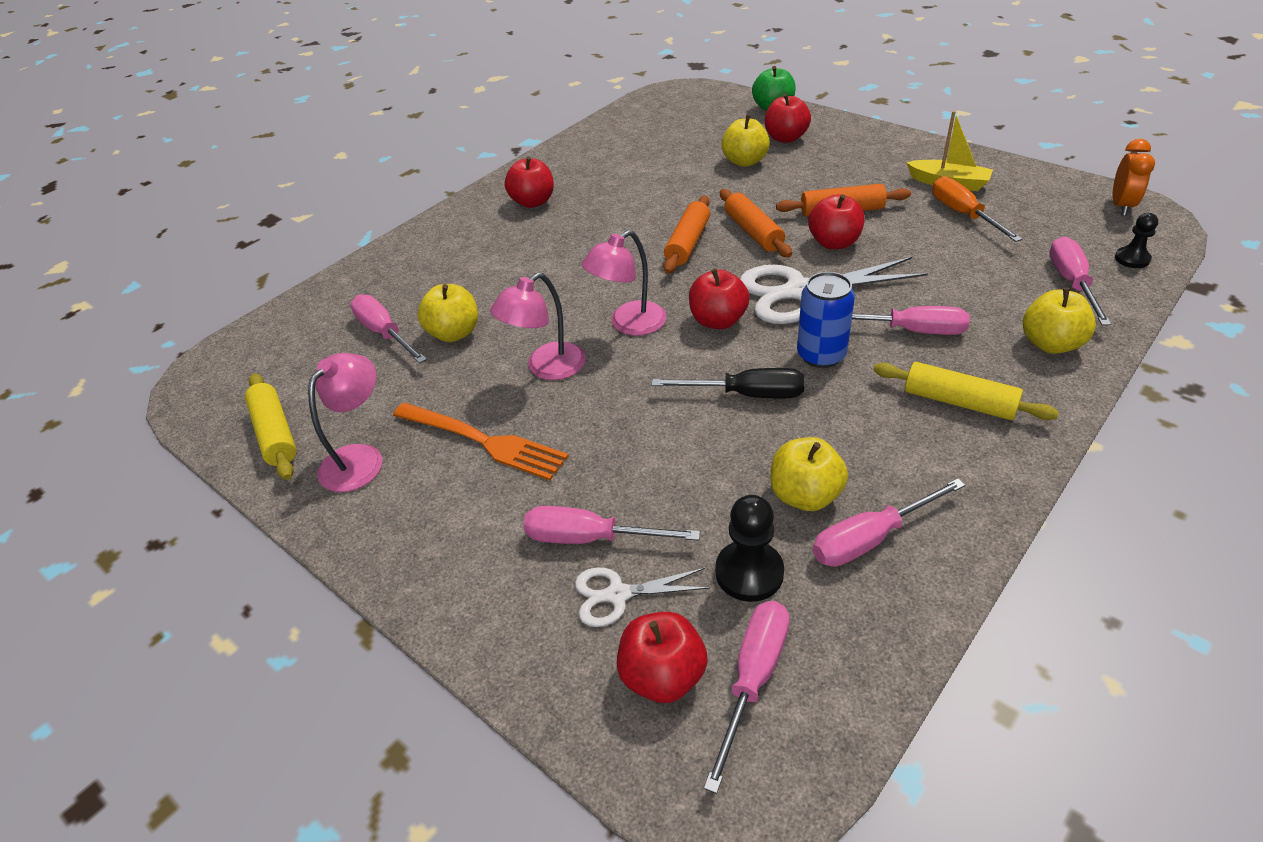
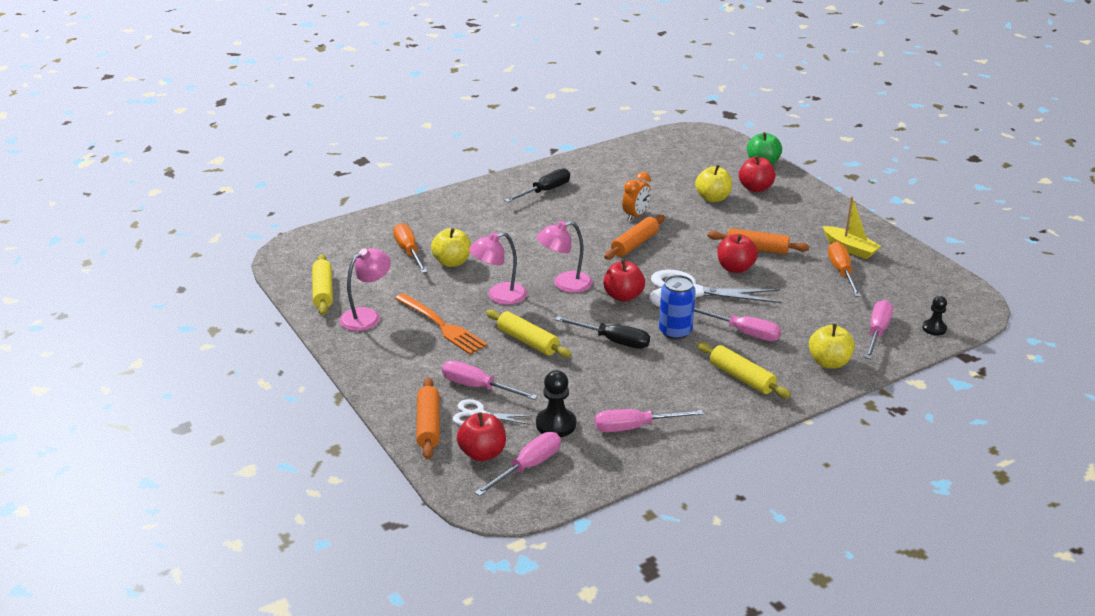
camera: 15 degrees right, 10 degrees down
pink screwdriver [350,294,427,364] -> orange screwdriver [393,223,427,273]
red apple [504,157,554,208] -> black screwdriver [504,168,570,202]
orange rolling pin [720,189,792,257] -> orange rolling pin moved to [416,377,440,459]
yellow apple [770,437,848,511] -> none
orange clock [1113,139,1155,216] -> orange clock moved to [622,172,651,221]
none -> yellow rolling pin [486,309,572,358]

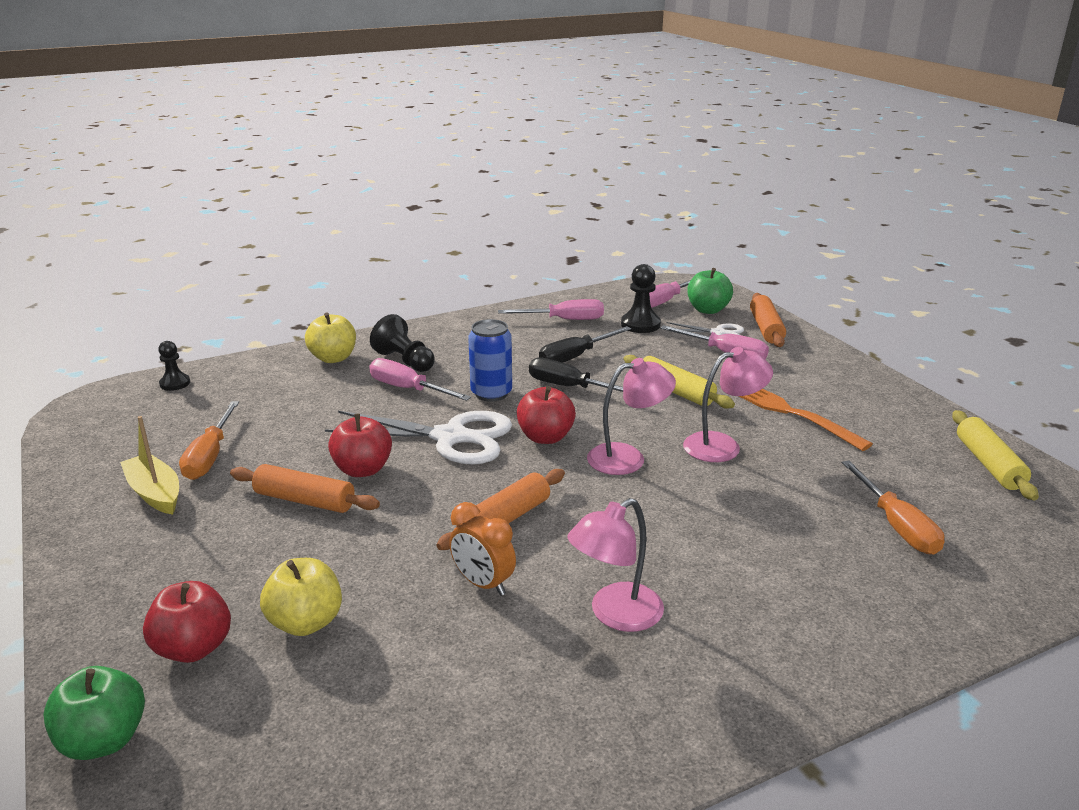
camera: 175 degrees left, 5 degrees down
pink lamp [340,248,391,331] -> pink lamp moved to [567,498,664,632]
yellow apple [431,228,471,267] -> none
red apple [457,412,506,461] -> green apple [687,268,733,314]
black screwdriver [504,168,570,202] -> black screwdriver moved to [539,326,631,363]
orange clock [622,172,651,221] -> orange clock turned 90 degrees counterclockwise [449,502,516,596]
yellow rolling pin [697,342,791,398] -> none
pink screwdriver [865,300,893,359] -> none
none -> black pawn [370,314,435,372]

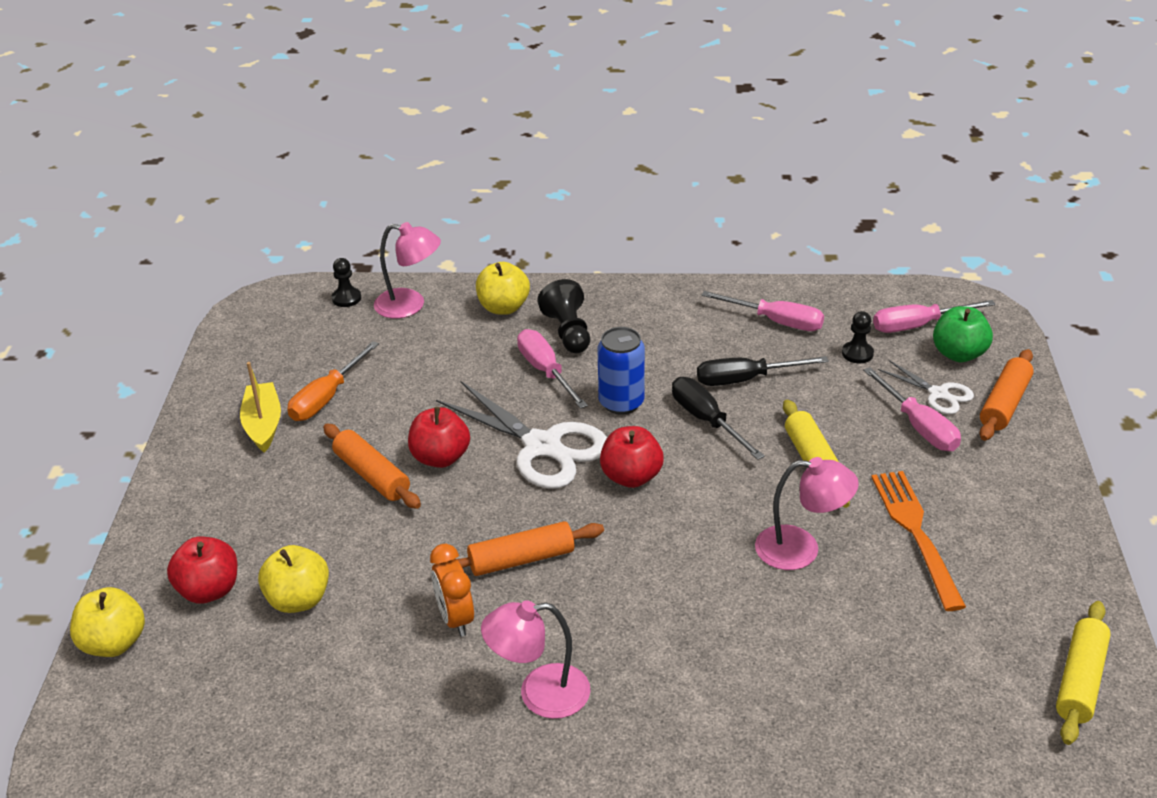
camera: 30 degrees right, 10 degrees up
green apple [43,666,145,760] -> yellow apple [70,587,145,657]
pink lamp [587,358,676,475] -> pink lamp moved to [374,222,441,319]
black pawn [621,264,661,333] -> black pawn [842,311,874,363], size x0.65
orange screwdriver [841,460,944,554] -> none

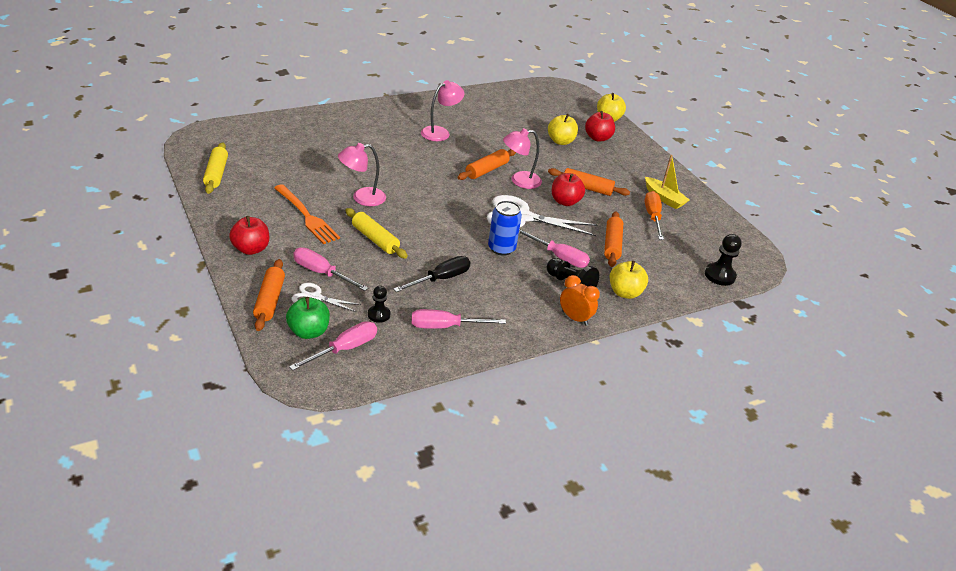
camera: 145 degrees right, 0 degrees up
black pawn [332,258,361,307] -> black pawn [705,234,742,286], size x1.54
pink lamp [374,222,441,319] -> pink lamp moved to [503,128,542,189]
orange clock [430,544,474,637] -> orange clock moved to [560,275,600,326]
red apple [600,426,664,488] -> red apple moved to [229,216,269,255]
black screwdriver [672,377,765,460] -> none
none -> orange rolling pin [604,211,623,267]

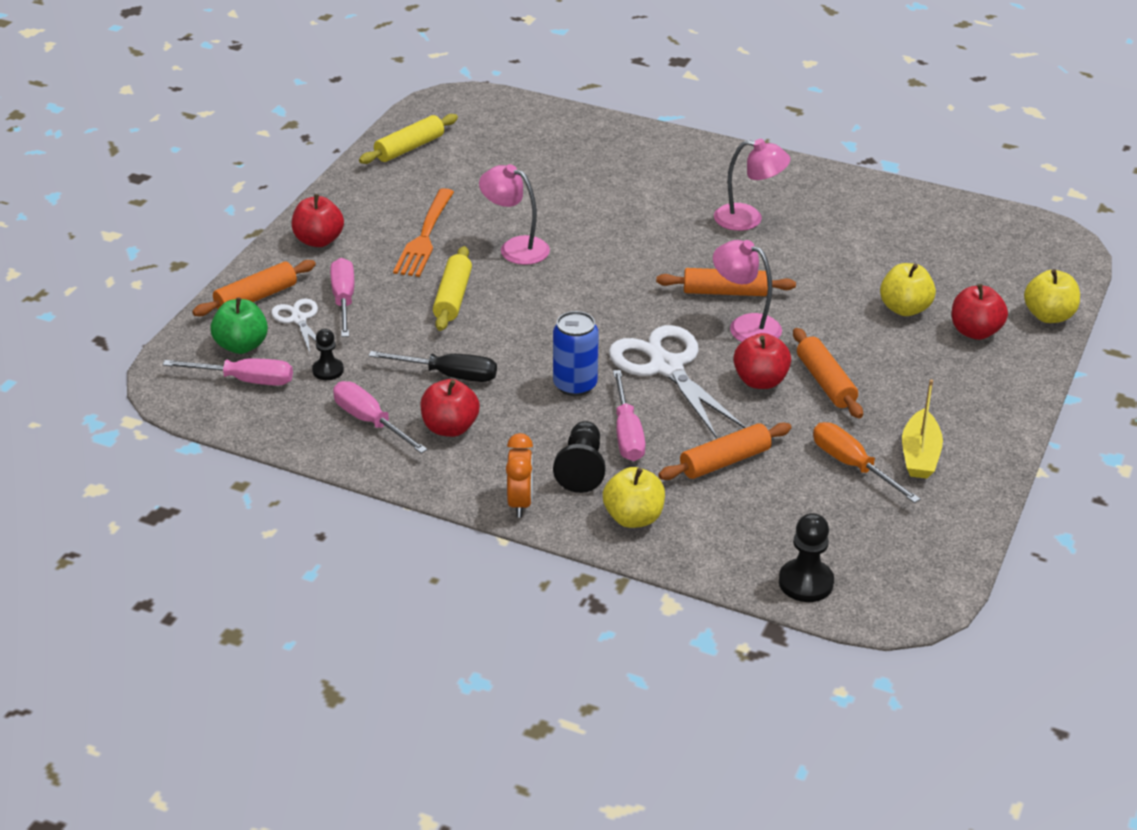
camera: 55 degrees right, 0 degrees up
orange screwdriver [645,191,664,240] -> orange screwdriver turned 90 degrees counterclockwise [813,422,920,503]
none -> red apple [420,379,480,437]

